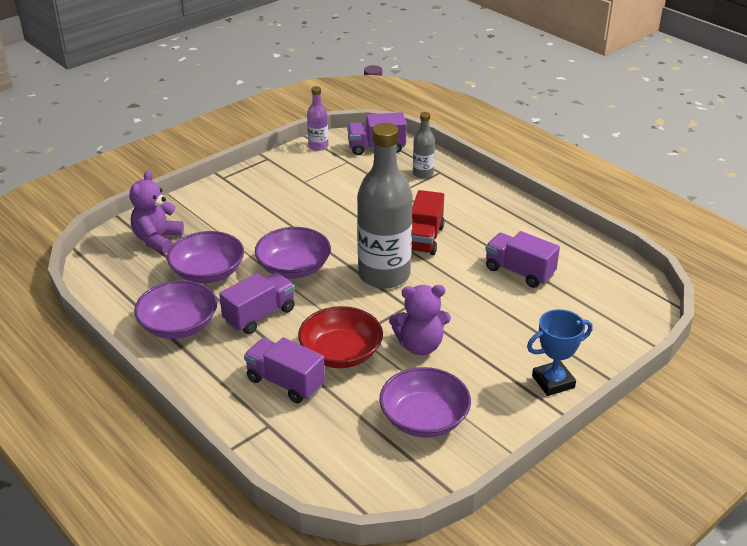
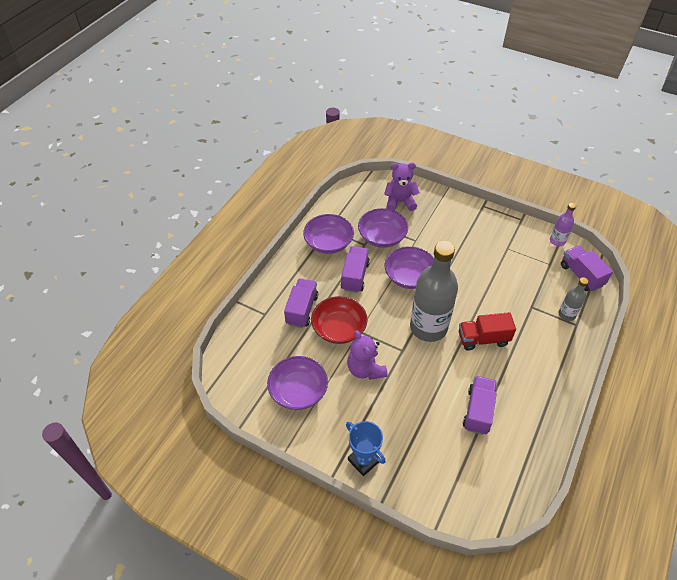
camera: 70 degrees right, 15 degrees up
purple truck [219,272,295,334] -> purple truck turned 105 degrees counterclockwise [341,246,370,293]

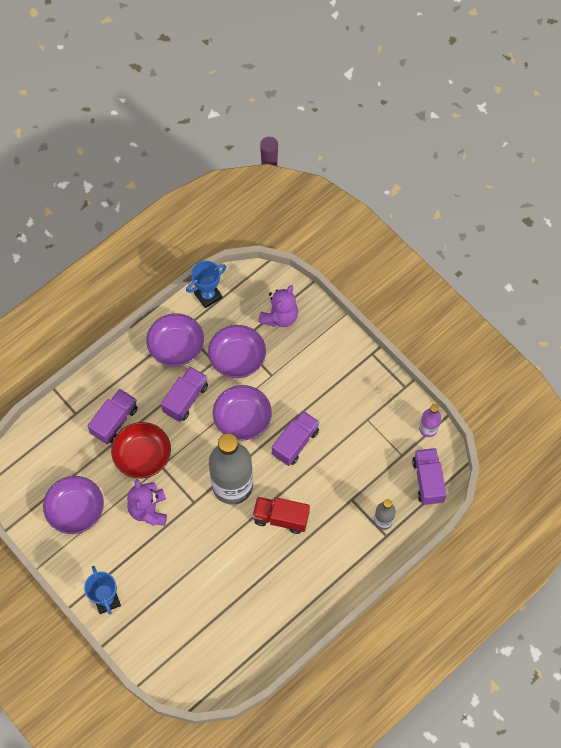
camera: 20 degrees right, 15 degrees up
purple teddy bear [384,163,420,211] -> purple teddy bear turned 105 degrees clockwise [258,285,298,327]
purple truck [463,376,497,435] -> purple truck moved to [272,411,320,466]
none -> blue trophy [186,261,226,308]

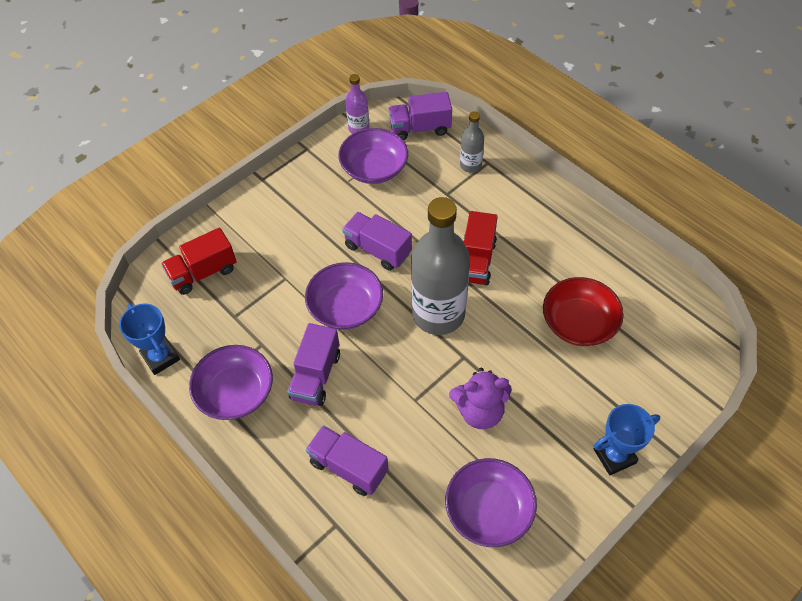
camera: 90 degrees left, 10 degrees down
red bowl [111,422,171,479] -> red bowl moved to [543,277,624,346]
purple truck [161,367,208,422] -> purple truck turned 105 degrees counterclockwise [287,323,340,406]
purple bowl [208,325,266,378] -> purple bowl moved to [338,128,408,184]
purple teddy bear [258,285,298,327] -> red truck [161,227,237,295]

